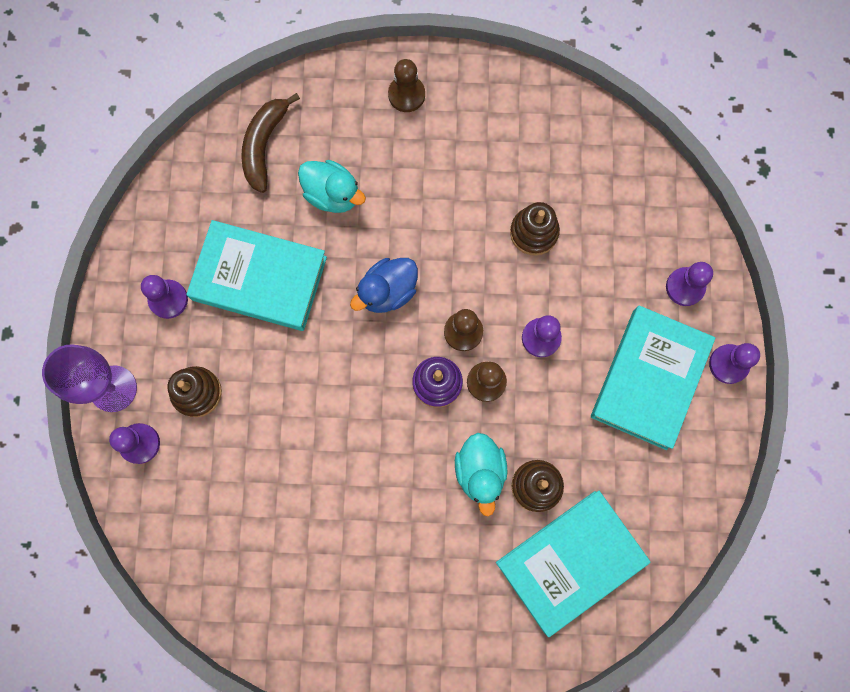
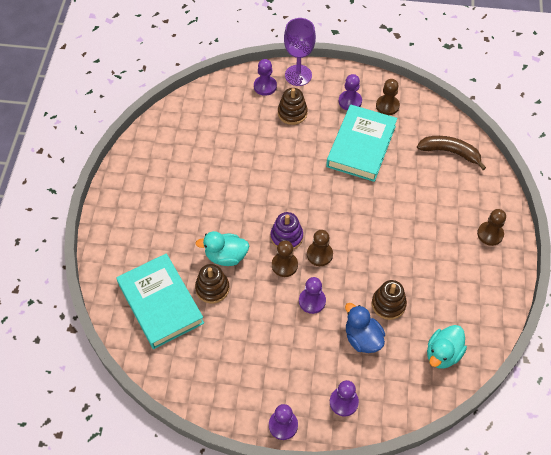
camera: 95 degrees right, 20 degrees down
turquoise duck [298,160,366,213] -> turquoise duck moved to [427,325,467,369]
blue duck [350,258,418,313] -> blue duck moved to [345,303,385,353]
turquoise book [591,306,715,450] -> none
none -> brown pawn [376,79,400,115]

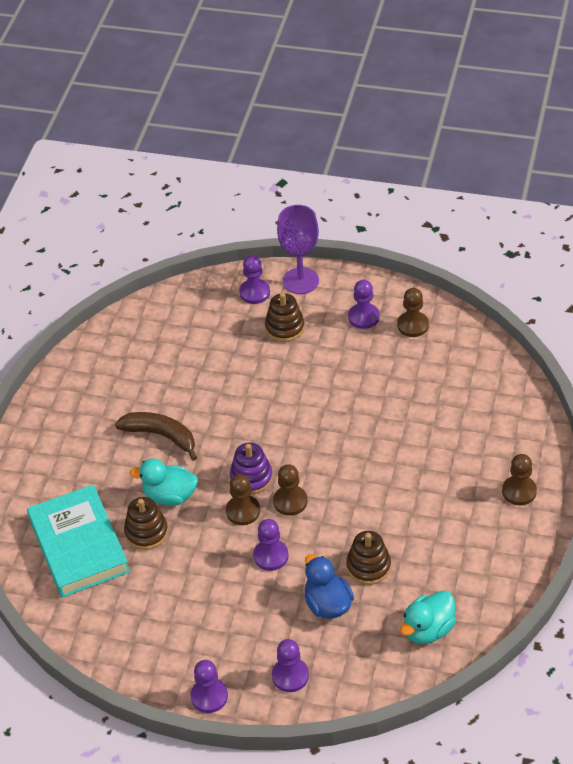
camera: 10 degrees right, 10 degrees down
turquoise book [326,104,397,182] -> none
brown banana [417,136,486,170] -> brown banana moved to [115,412,197,461]

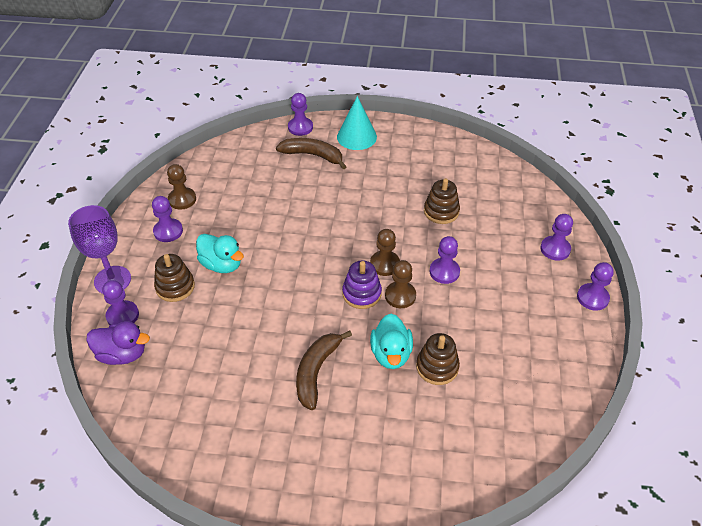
camera: 100 degrees left, 0 degrees up
turquoise book [27,485,130,598] -> none
blue duck [305,554,354,619] -> none
turquoise duck [400,591,456,644] -> turquoise duck moved to [196,234,244,273]
brown pawn [502,454,537,505] -> turquoise cone [337,96,377,150]
none -> purple duck [86,321,150,365]
none -> brown banana [276,138,347,169]
none -> purple pawn [288,93,313,136]

